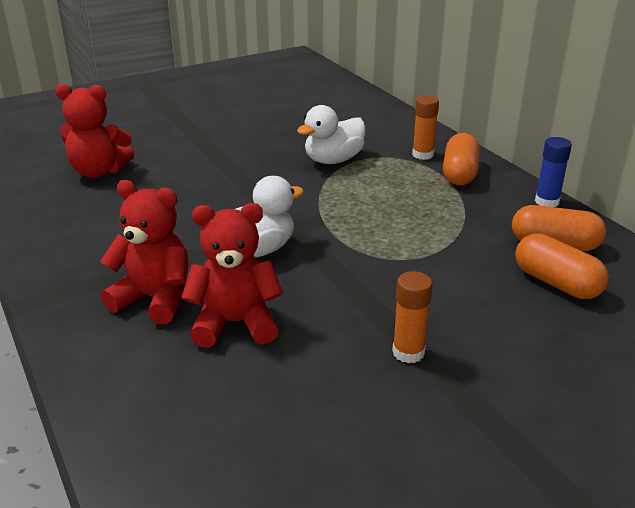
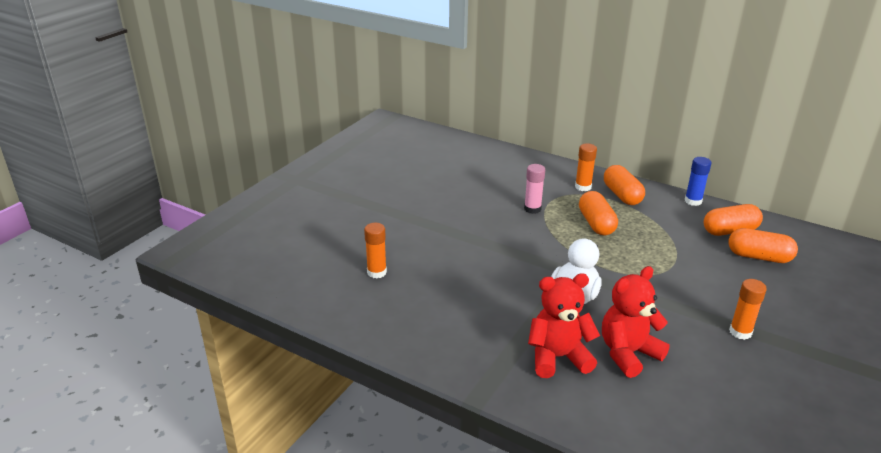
camera: 30 degrees left, 0 degrees up
red teddy bear [55,84,134,178] -> orange glue stick [364,223,387,278]
white duck [297,105,365,164] -> pink glue stick [524,164,545,214]
none -> orange capsule [579,191,618,235]

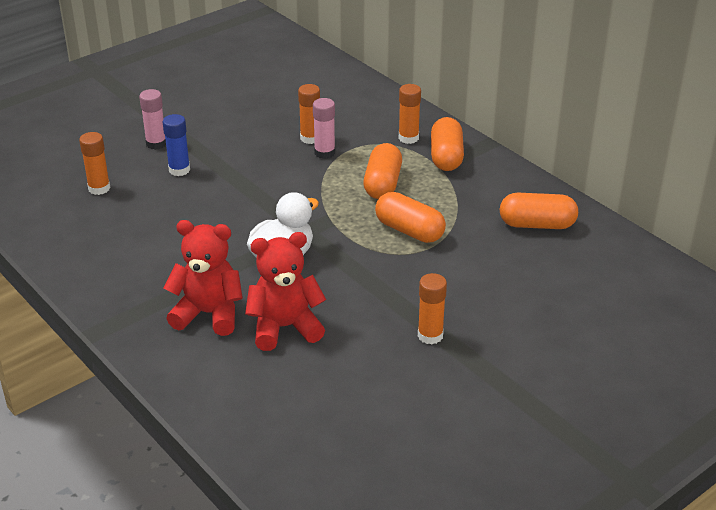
camera: 20 degrees right, 5 degrees up
blue glue stick [685,157,711,206] -> blue glue stick moved to [163,114,190,176]
orange capsule [728,228,798,263] -> orange capsule moved to [375,192,446,243]
none -> pink glue stick [139,89,166,150]
none -> orange glue stick [298,84,320,144]

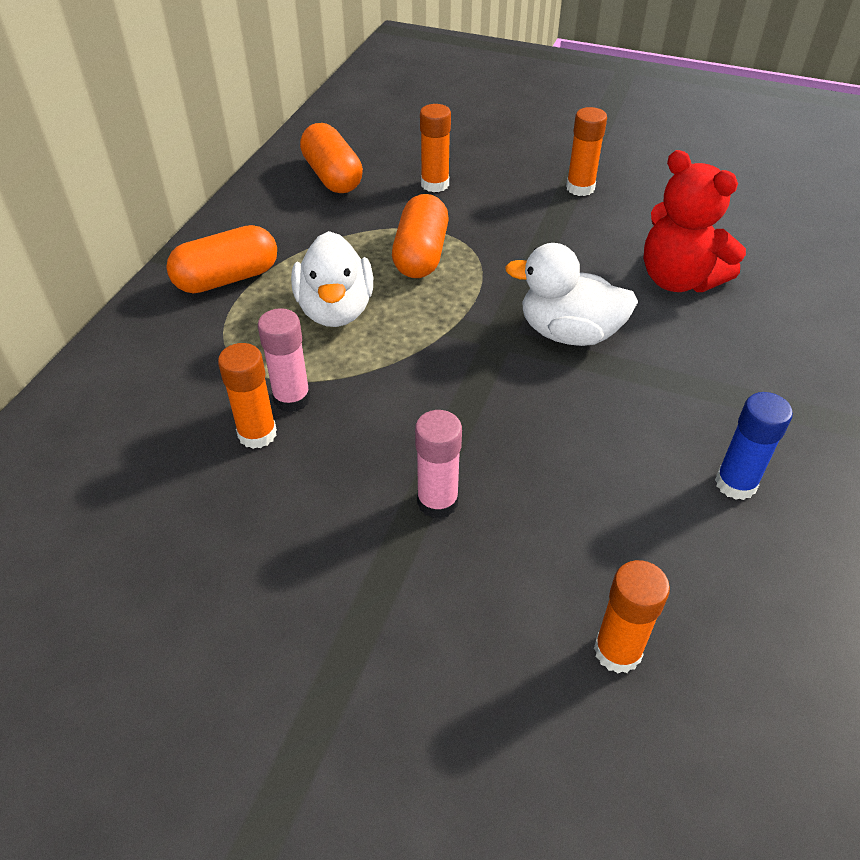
camera: 120 degrees left, 10 degrees up
pink glue stick [139,89,166,150] -> pink glue stick moved to [415,410,462,519]
blue glue stick [163,114,190,176] -> blue glue stick moved to [715,392,793,500]
red teddy bear [164,220,243,336] -> none
orange capsule [363,143,402,199] -> white duck [291,231,373,327]
orange glue stick [399,84,421,144] -> orange glue stick moved to [420,104,451,192]

